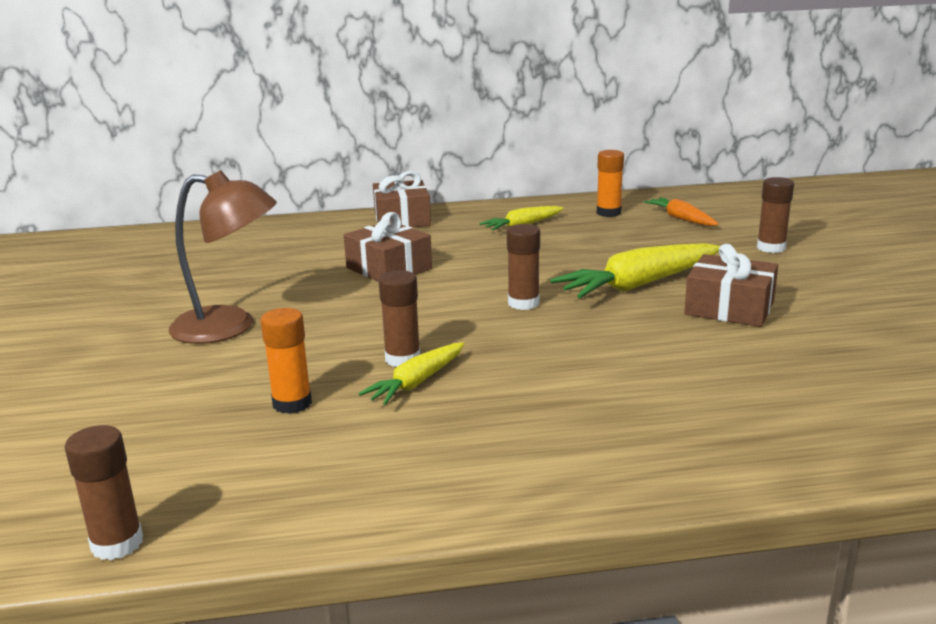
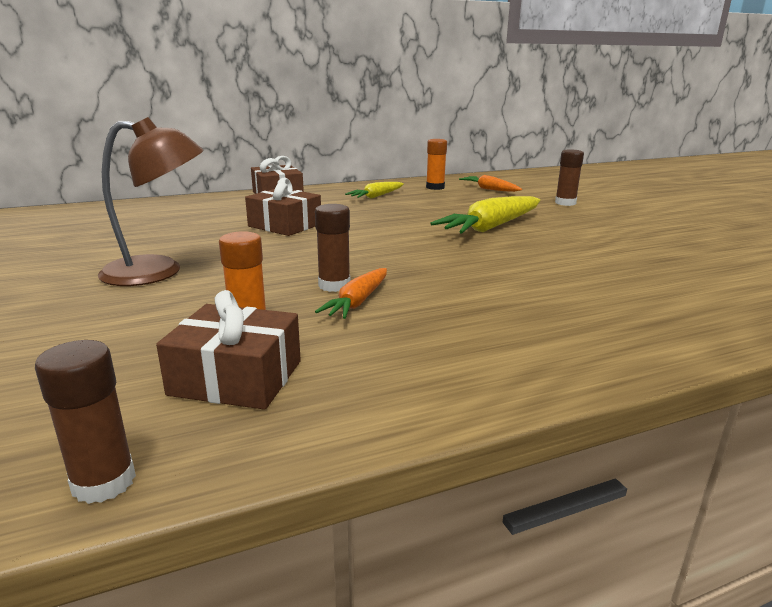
camera: 15 degrees left, 0 degrees up
yellow carrot [359,342,464,405] -> orange carrot [315,268,387,319]
brown glue stick [507,224,540,310] -> none
brown gift [684,244,778,327] -> brown gift moved to [156,290,301,410]

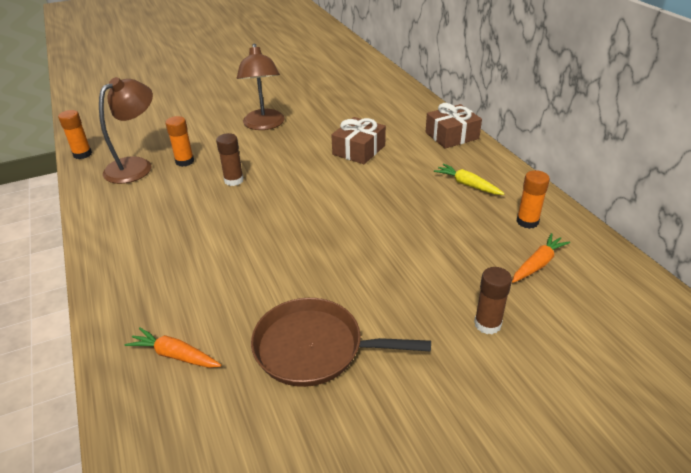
camera: 90 degrees right, 15 degrees up
brown glue stick [35,340,136,504] -> orange glue stick [58,110,92,159]
brown gift [156,290,301,410] -> brown lamp [99,77,153,184]
orange carrot [315,268,387,319] -> orange carrot moved to [125,328,222,368]
yellow carrot [430,196,540,234] -> none
none -> brown pan [251,298,431,387]

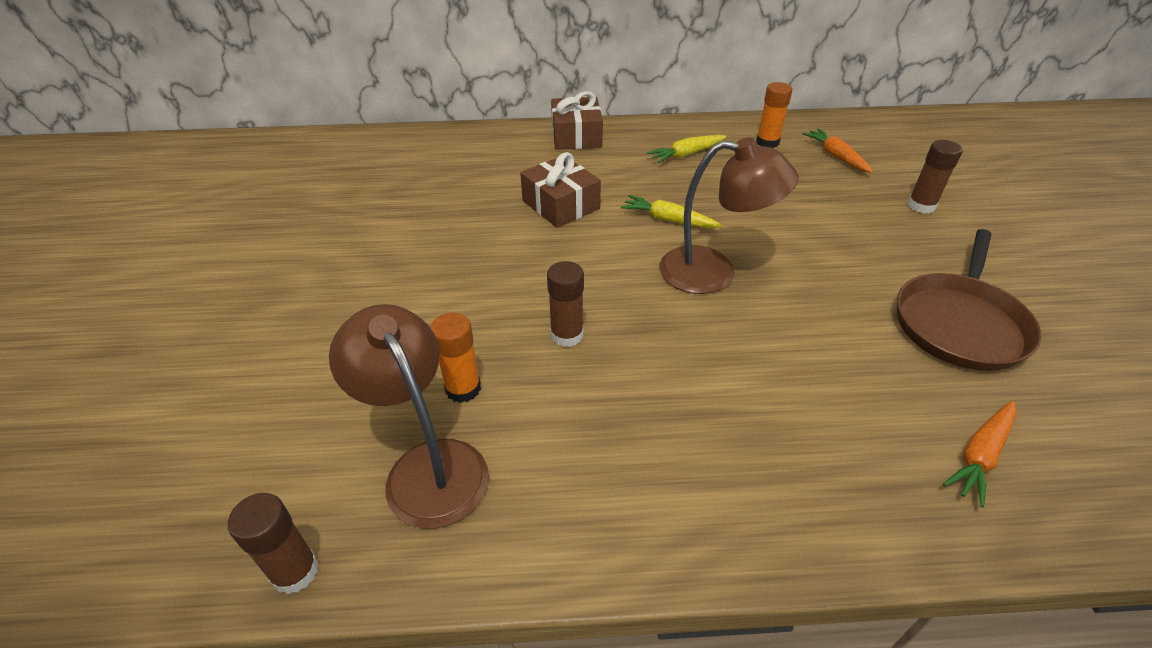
camera: 70 degrees left, 5 degrees up
orange glue stick [58,110,92,159] -> brown glue stick [228,493,319,594]
brown lamp [237,44,285,130] -> brown lamp moved to [659,137,799,294]
none -> yellow carrot [621,195,723,228]

